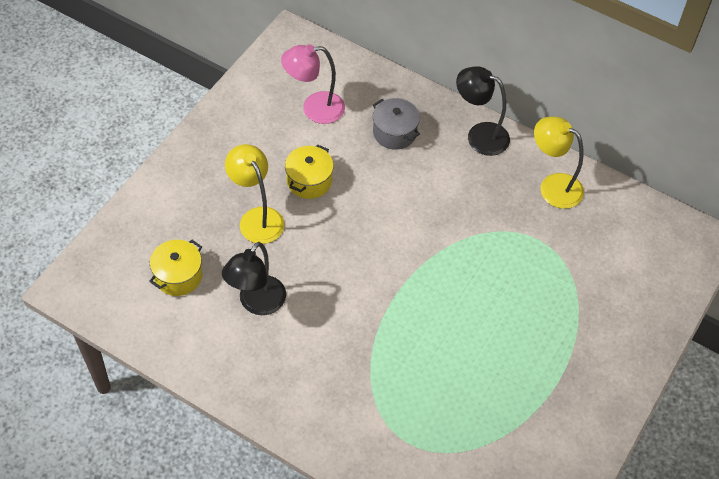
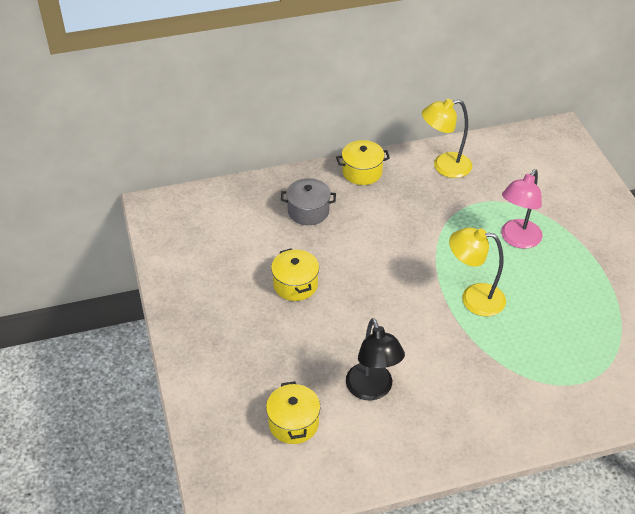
camera: 45 degrees left, 10 degrees down
yellow lamp [225,144,285,244] -> yellow lamp moved to [449,228,506,317]
pink lamp [281,44,345,124] -> pink lamp moved to [501,169,542,249]
black lamp [456,66,510,156] -> yellow pot [336,140,390,185]

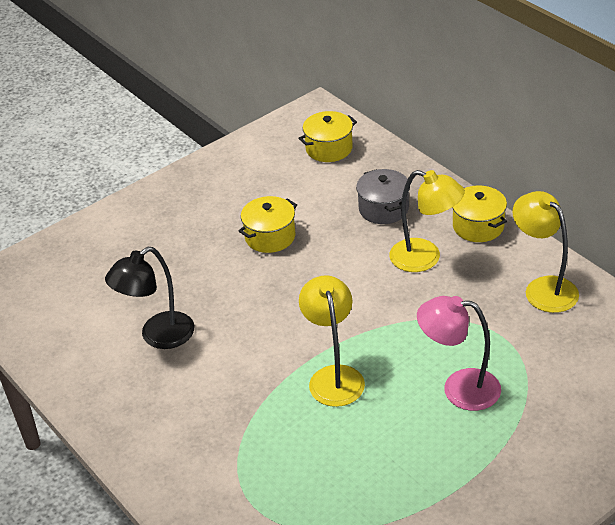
camera: 70 degrees right, 5 degrees down
yellow pot [266,381,320,444] -> yellow pot moved to [298,111,357,162]
none -> yellow lamp [390,170,465,272]

